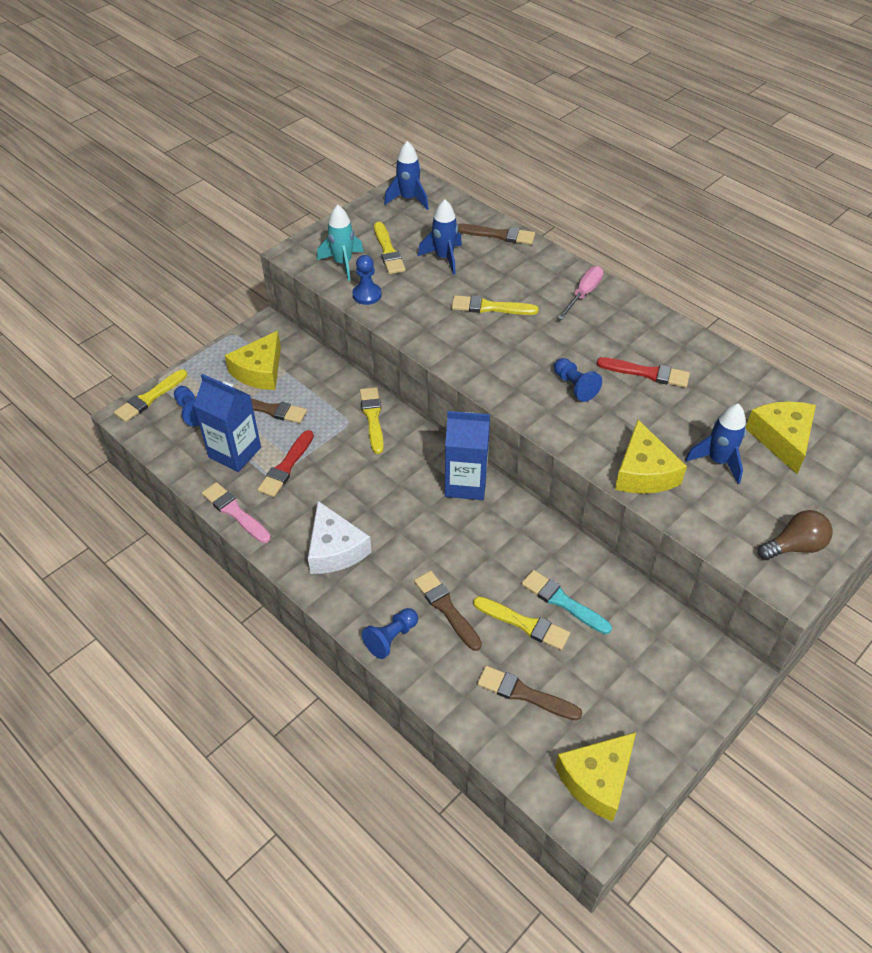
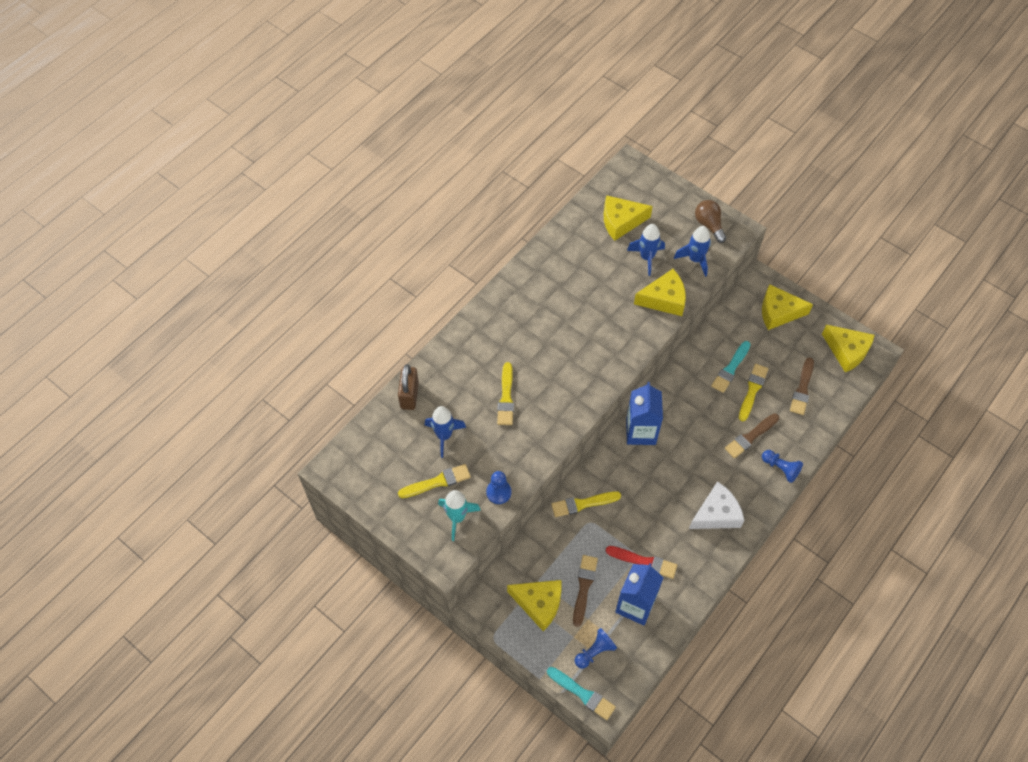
camera: 95 degrees left, 10 degrees up
yellow brush [114,370,187,422] -> turquoise brush [547,667,616,720]
pink brush [202,482,271,543] -> none
blue rocket [384,141,429,210] -> blue rocket moved to [674,226,711,277]
brown brush [458,224,535,245] -> brown padlock [398,364,419,410]
blue pawn [554,358,602,402] -> none
pink screwdriver [558,266,603,320] -> none
red brush [597,357,690,387] -> none
none -> yellow cheese [762,284,813,330]

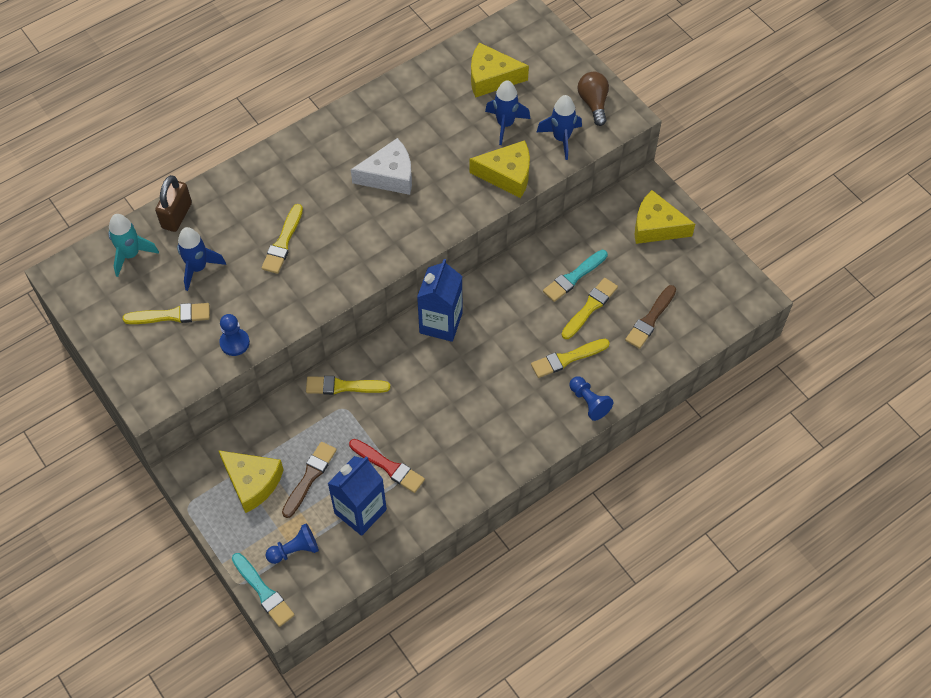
camera: 15 degrees right, 0 degrees up
turquoise rocket [438,490,481,541] -> turquoise rocket moved to [109,214,159,277]
white cheese [689,481,744,529] -> white cheese moved to [351,138,412,195]
brown brush [725,413,779,458] -> yellow brush [531,339,610,378]
yellow cheese [822,324,875,372] -> none

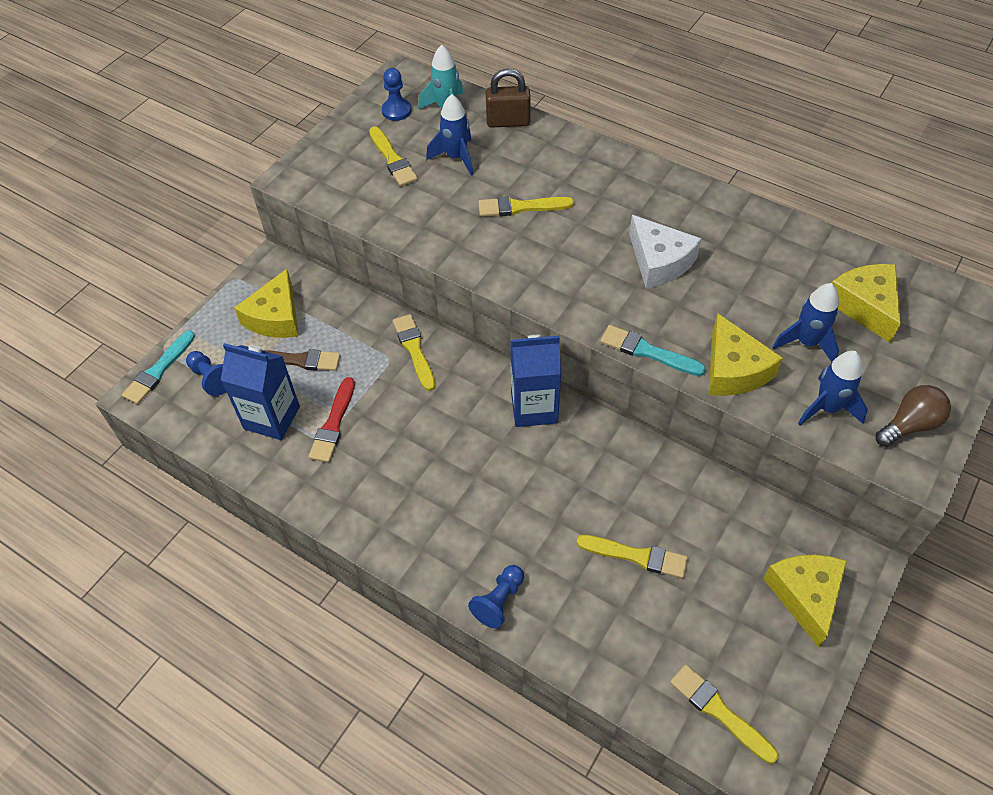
camera: 70 degrees right, 5 degrees down
blue pawn [219,314,250,356] -> blue pawn moved to [382,68,412,121]
yellow brush [531,339,610,378] -> yellow brush moved to [670,664,779,764]
turquoise brush [543,250,608,302] -> turquoise brush moved to [600,325,706,376]
brown brush [625,285,676,349] -> none

